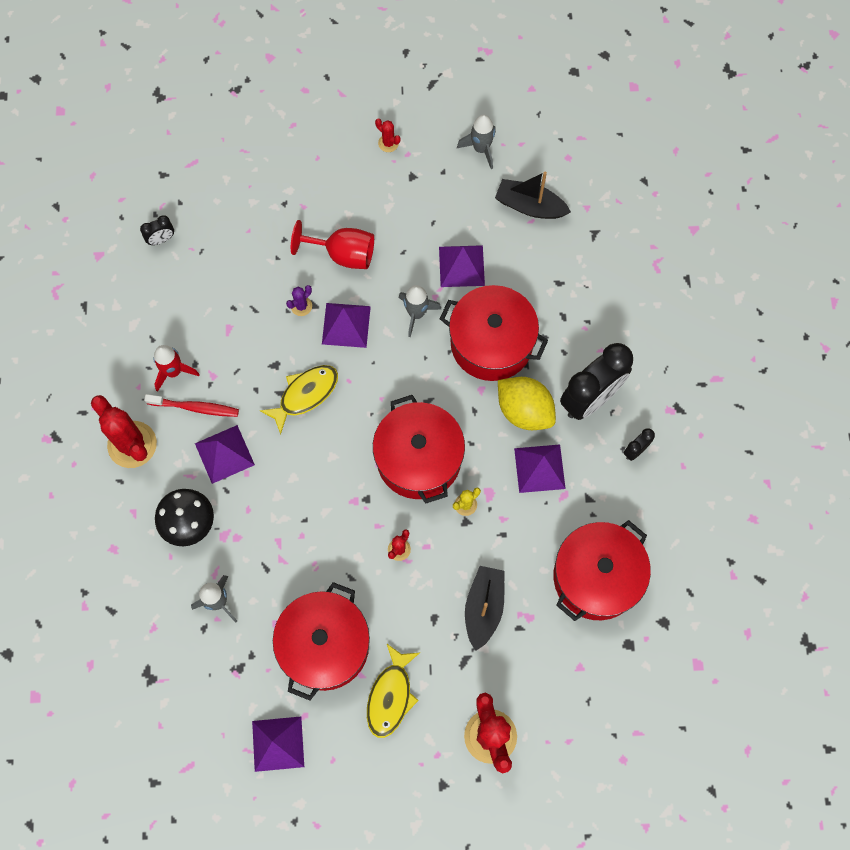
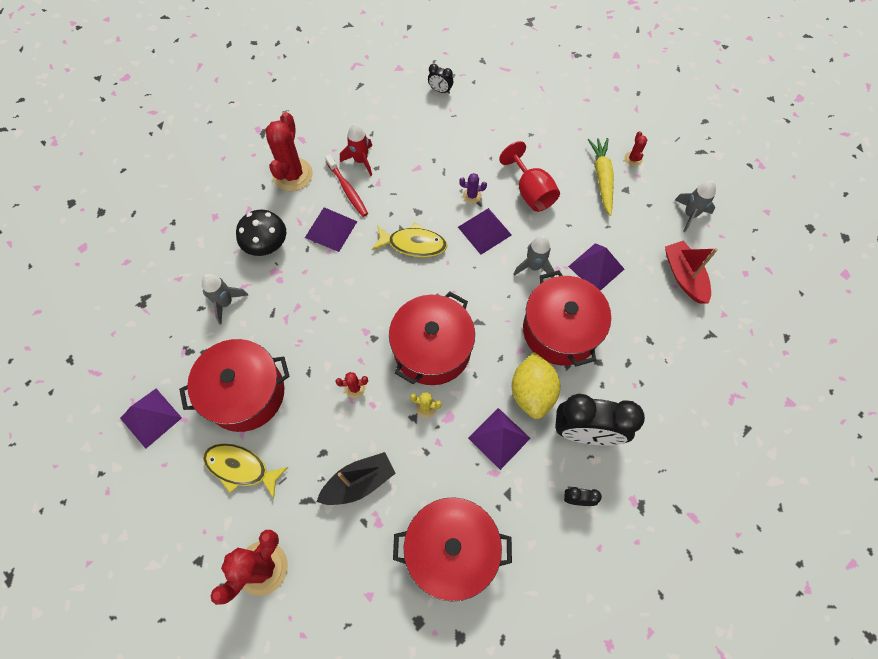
camera: 50 degrees right, 5 degrees down
yellow fish [367,644,419,738] -> yellow fish turned 45 degrees clockwise [203,443,288,499]
black boat [495,172,571,219] -> red boat [665,240,718,304]
none -> yellow carrot [588,138,614,216]

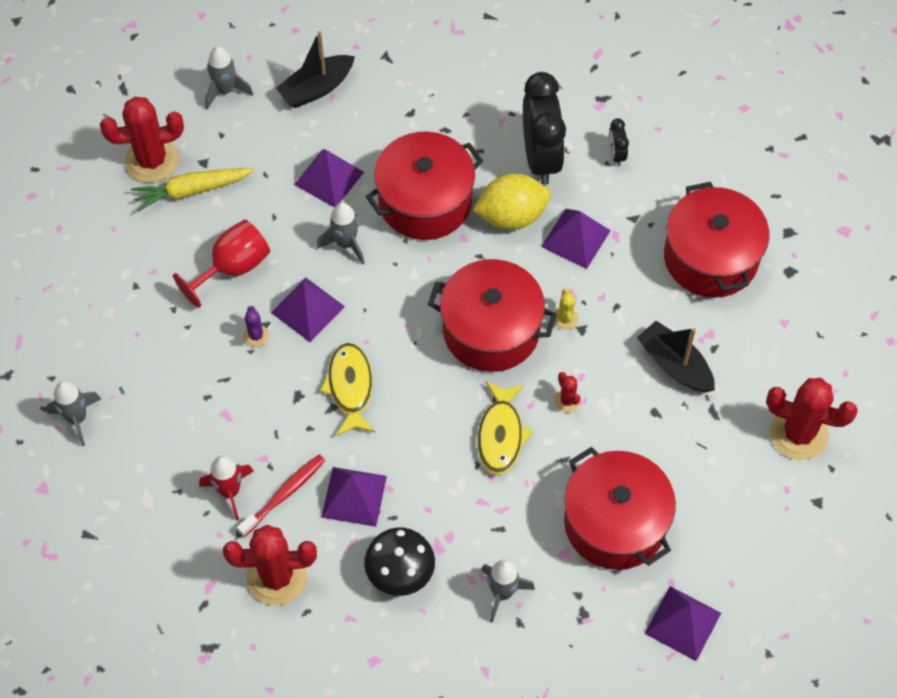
camera: 105 degrees left, 5 degrees down
yellow fish [203,443,288,499] -> yellow fish moved to [477,381,533,475]
black clock [428,64,453,94] -> grey rocket [46,381,101,446]
red cactus [625,131,647,166] -> red cactus [100,97,184,183], size x2.20
red boat [665,240,718,304] -> black boat [276,31,355,108]

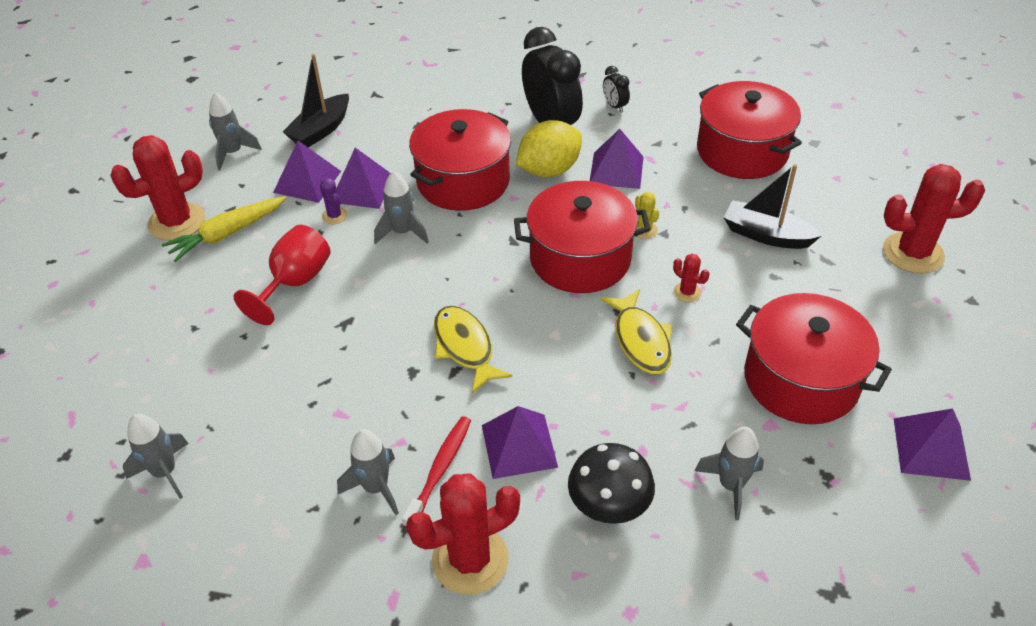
camera: 20 degrees left, 15 degrees down
red rocket [199,456,254,521] -> grey rocket [337,429,399,515]
purple cactus [243,306,269,347] -> purple cactus moved to [320,178,347,224]
purple pyramid [271,278,345,342] -> purple pyramid moved to [273,141,341,203]

